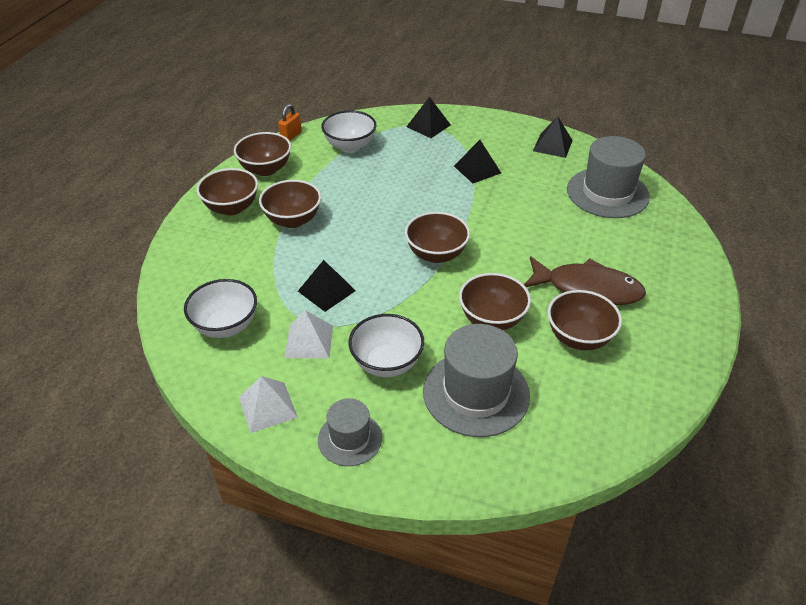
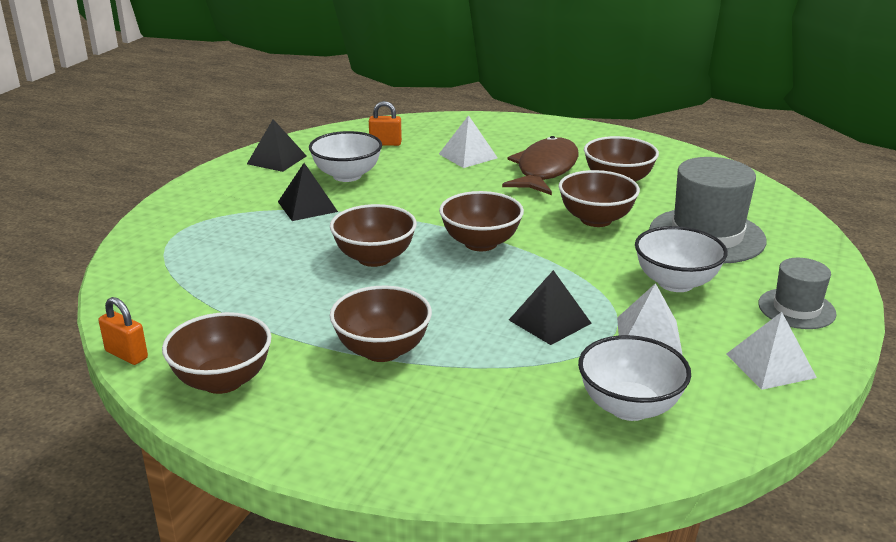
camera: 85 degrees left, 15 degrees down
brown bowl [197,168,258,215] -> brown bowl moved to [330,204,417,267]
white bowl [321,110,376,153] -> white bowl moved to [309,131,382,182]
black pyramid [406,97,451,138] -> none
grey hat [567,136,650,218] -> orange padlock [369,101,402,146]
none -> white pyramid [439,115,498,168]

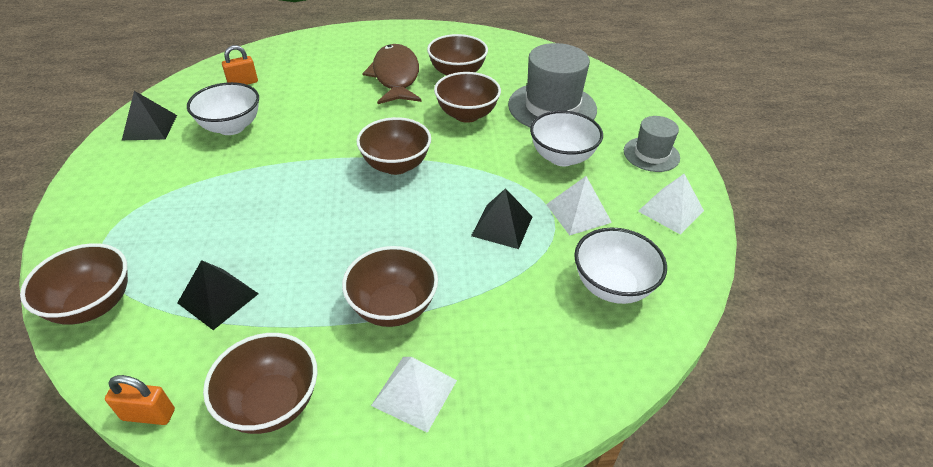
camera: 30 degrees left, 15 degrees up
black pyramid [278,163,338,221] -> black pyramid moved to [177,260,259,330]
brown bowl [330,204,417,267] -> brown bowl moved to [20,243,128,325]
white pyramid [439,115,498,168] -> white pyramid moved to [371,357,457,433]

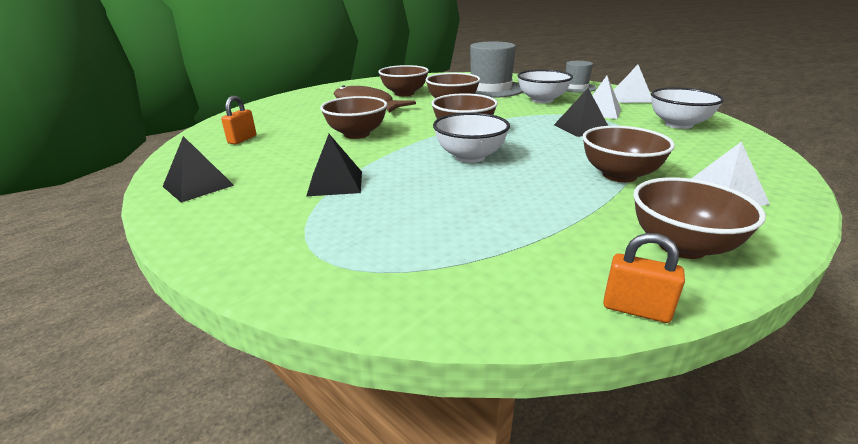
camera: 40 degrees left, 15 degrees down
brown bowl [20,243,128,325] -> brown bowl moved to [320,96,387,139]
orange padlock [105,375,175,425] -> orange padlock turned 60 degrees clockwise [603,233,685,323]
black pyramid [177,260,259,330] -> black pyramid moved to [307,134,362,196]
white bowl [187,82,259,135] -> white bowl moved to [433,113,510,163]

